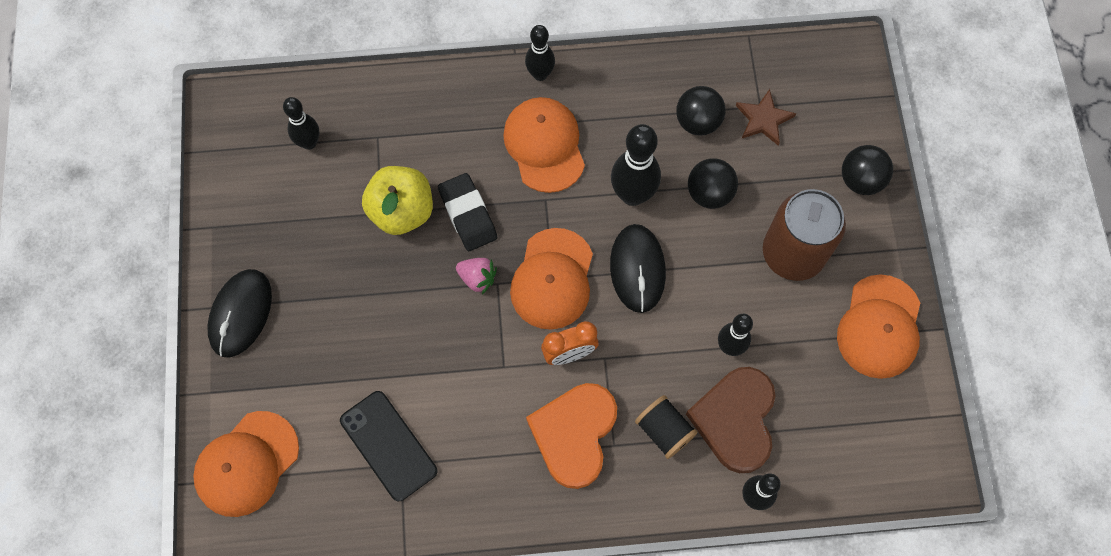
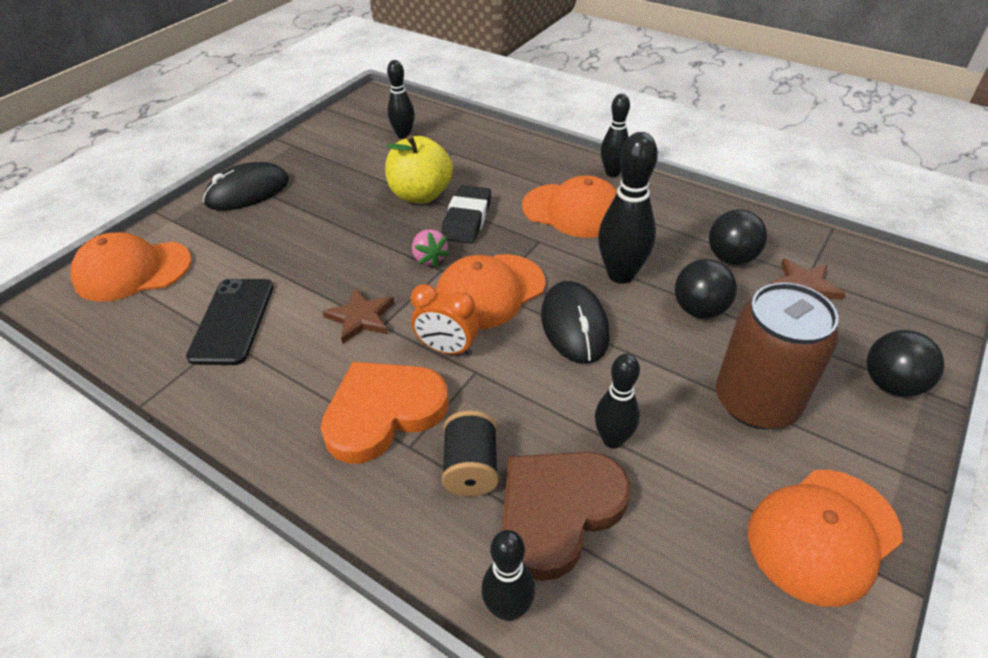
camera: 40 degrees right, 25 degrees down
orange cap [503,97,585,193] -> orange cap turned 90 degrees clockwise [522,175,617,238]
black mouse [610,224,666,313] -> black mouse turned 45 degrees counterclockwise [541,281,610,364]
none -> brown star [322,288,394,344]

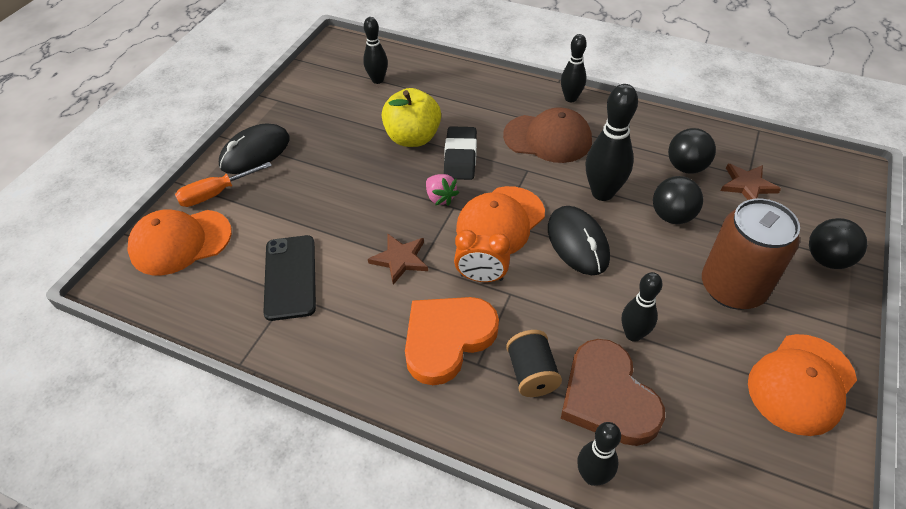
camera: 10 degrees left, 5 degrees up
brown heart [502,452,630,581] -> brown heart turned 60 degrees counterclockwise [561,339,665,446]
orange cap [522,175,617,238] -> brown cap [503,107,592,163]
none -> orange screwdriver [175,162,272,207]

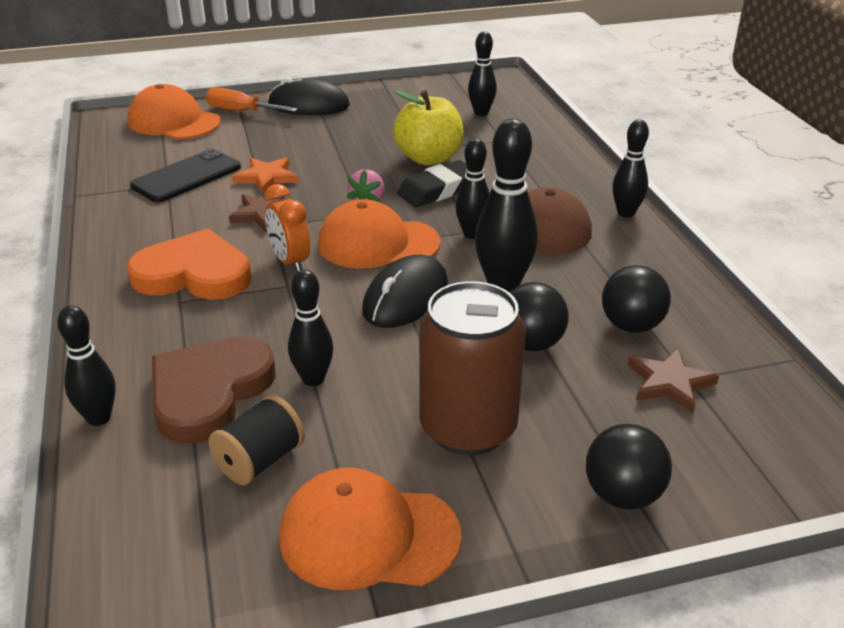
camera: 50 degrees right, 15 degrees down
black spool [506,330,562,397] -> black spool moved to [209,395,305,485]
none -> orange star [232,157,298,194]
none -> black bowling pin [456,138,490,239]

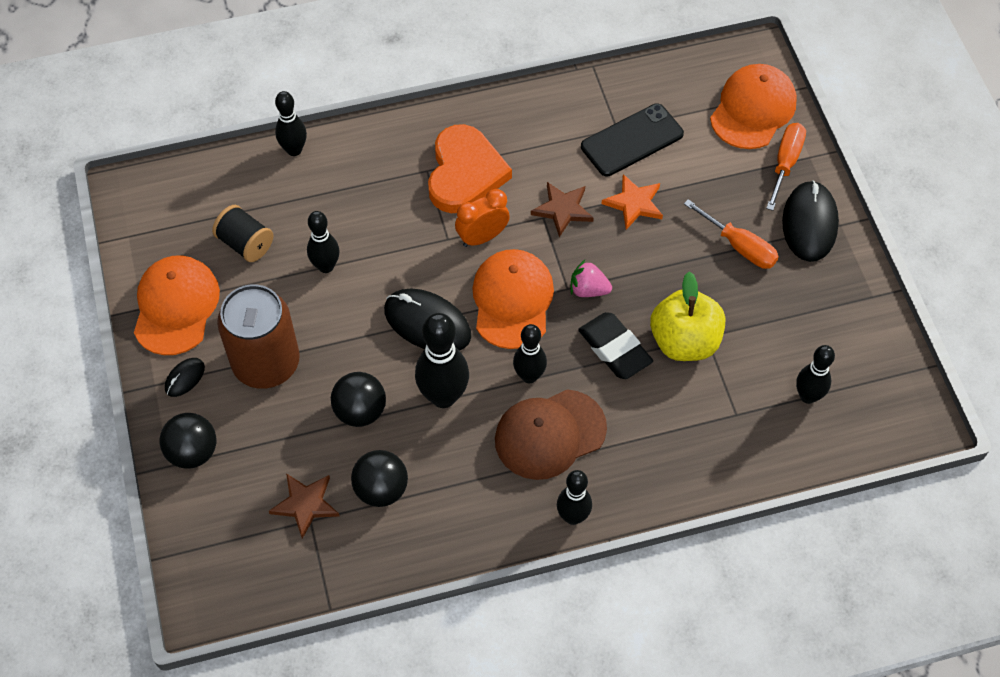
camera: 90 degrees right, 25 degrees up
black phone [130,149,241,202] -> black phone turned 75 degrees counterclockwise [581,103,684,176]
brown heart [152,336,275,444] -> none
none -> black mouse [165,358,205,397]
none -> orange screwdriver [684,199,779,269]

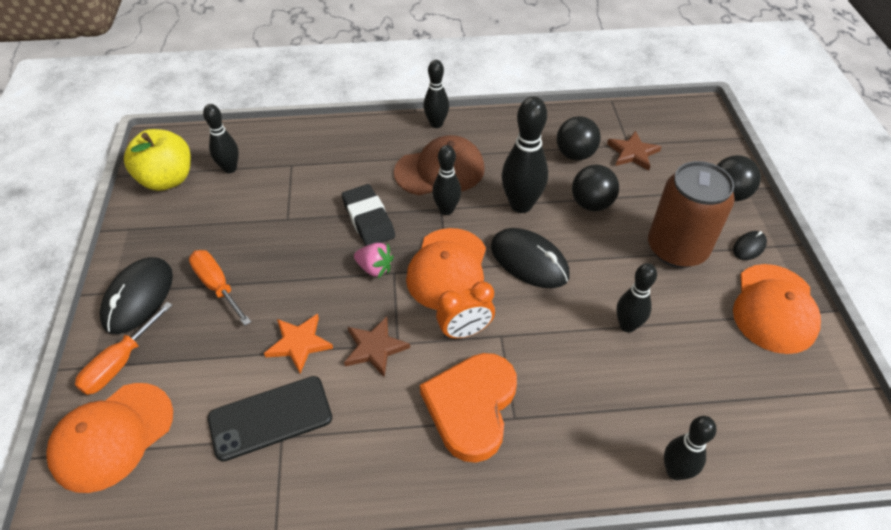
camera: 170 degrees left, 10 degrees down
black spool [212,205,273,262] -> none
yellow apple [650,272,725,361] -> yellow apple moved to [124,129,191,191]

